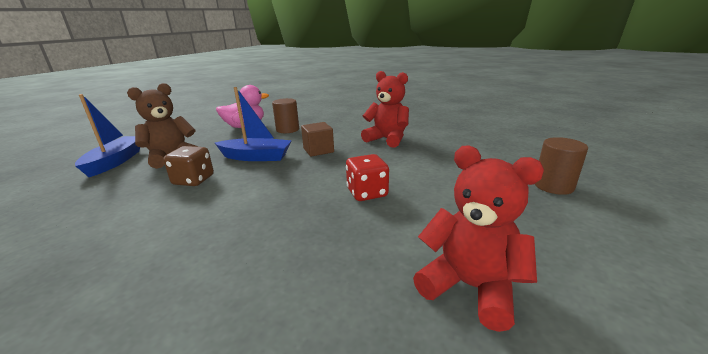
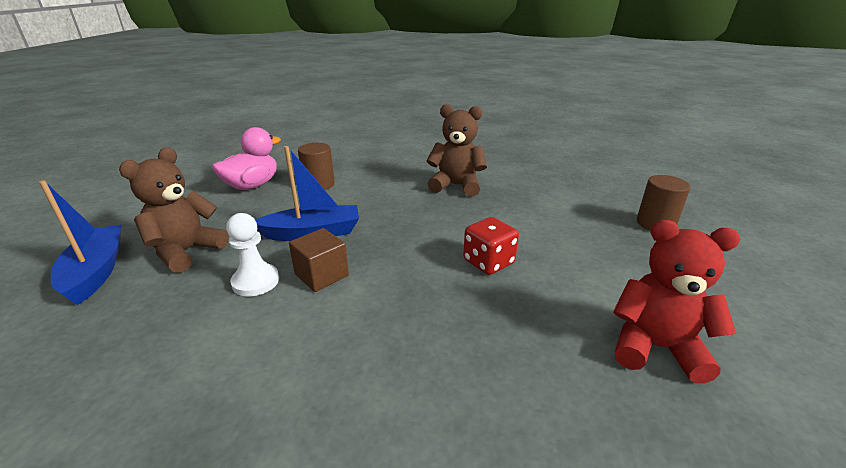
camera: 20 degrees left, 5 degrees up
brown dice [163,146,214,186] -> white pawn [226,213,279,296]
brown cube [301,122,334,157] -> brown cube moved to [289,228,349,292]
red teddy bear [361,71,409,148] -> brown teddy bear [426,104,487,197]

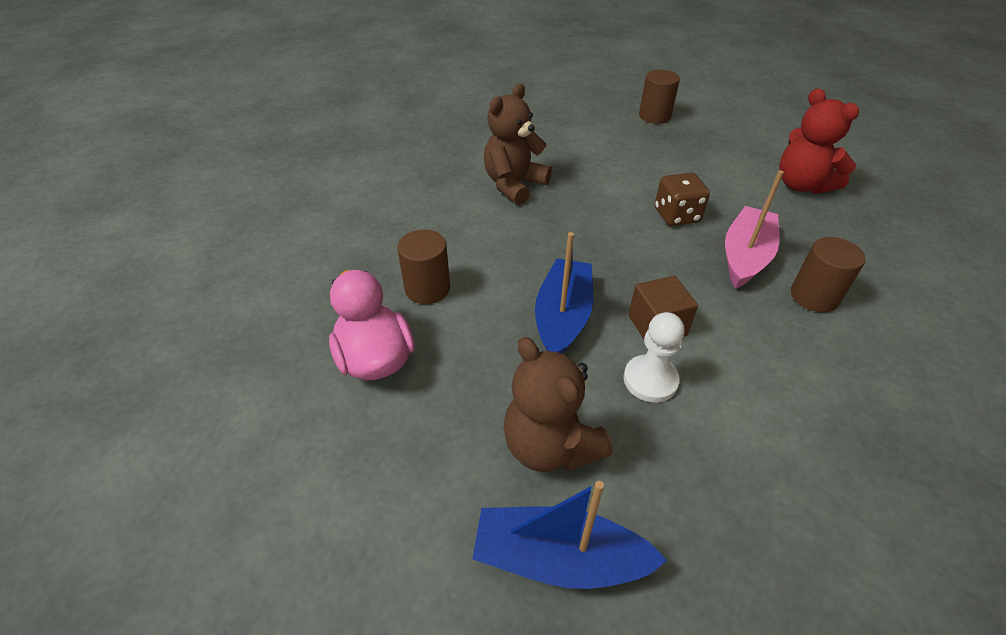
camera: 65 degrees left, 15 degrees up
red dice [463,217,519,275] -> brown dice [655,172,710,226]
red teddy bear [613,220,740,384] -> red teddy bear turned 75 degrees counterclockwise [779,88,859,194]
none -> pink boat [725,170,784,289]
none -> brown cylinder [791,237,866,312]

